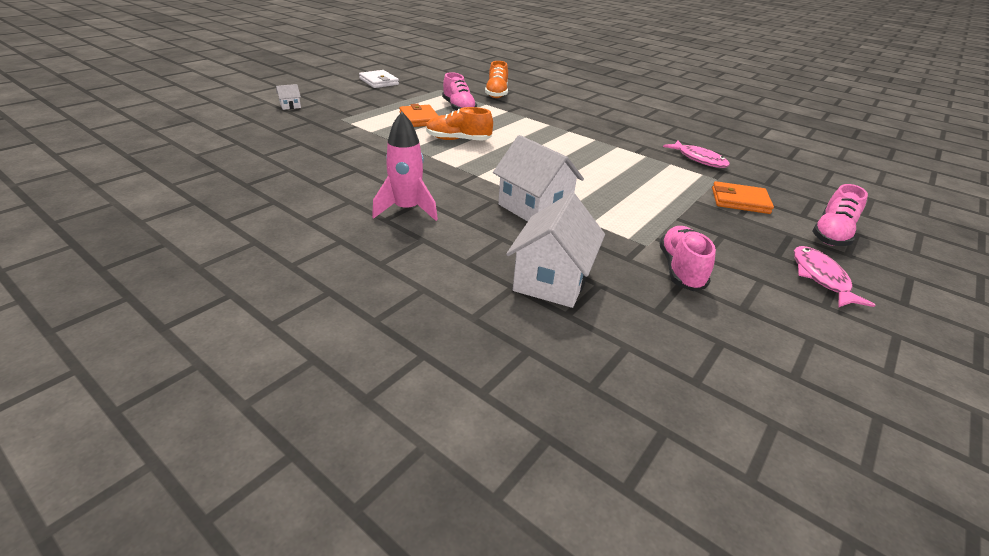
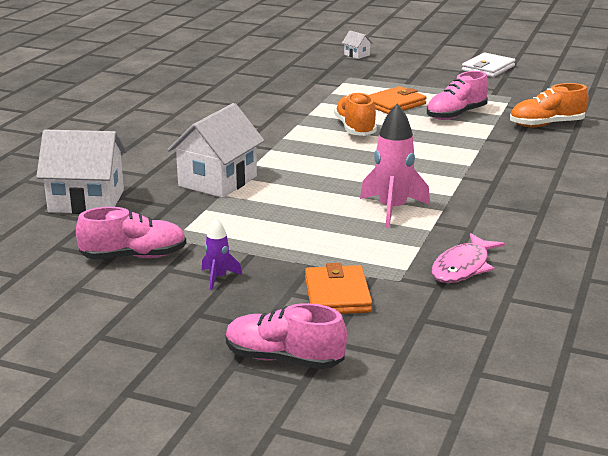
camera: 75 degrees right, 10 degrees down
pink rocket [372,112,438,221] -> pink rocket moved to [360,104,430,228]
pink fish [794,246,875,307] -> none
none -> purple rocket [202,218,242,290]

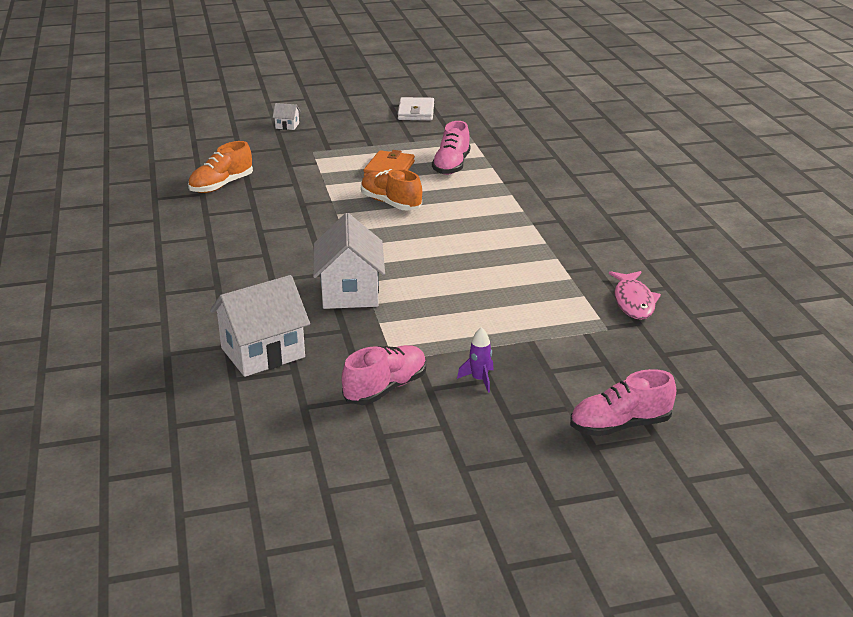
camera: 35 degrees left, 5 degrees up
orange wallet [305,263,372,314] -> none
pink rocket [360,104,430,228] -> none
orange shoe [510,83,589,127] -> orange shoe moved to [188,141,253,193]

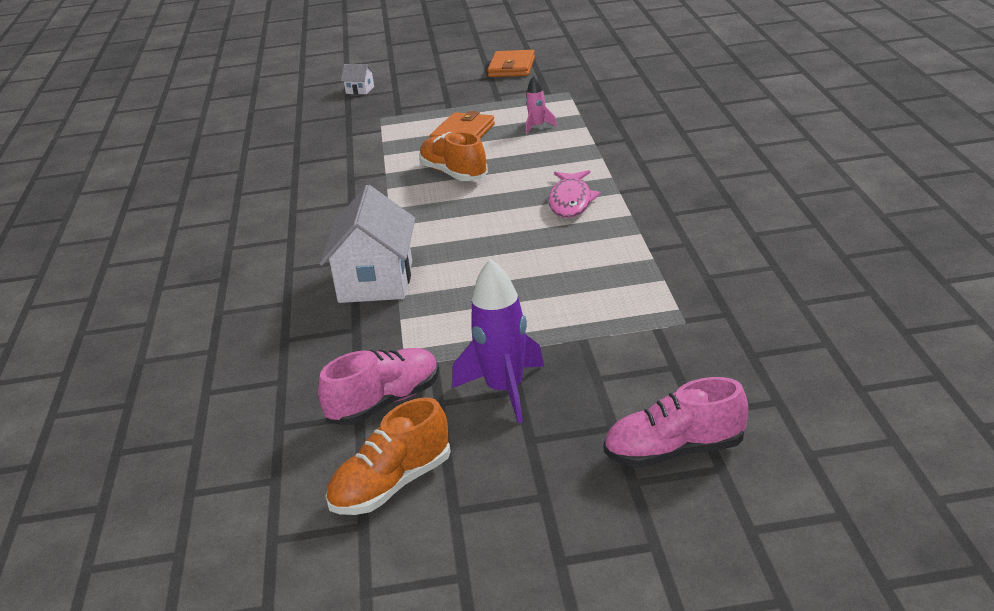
camera: 10 degrees right, 0 degrees up
orange shoe [188,141,253,193] -> orange shoe moved to [325,398,451,515]
white house [210,275,310,377] -> none
white wallet [398,97,434,120] -> orange wallet [487,50,535,77]
pink shoe [432,121,470,175] -> pink rocket [526,76,557,134]
purple rocket [457,327,494,393] -> purple rocket [453,259,544,423], size x1.89
pink fish [609,271,661,320] -> pink fish moved to [548,170,601,218]

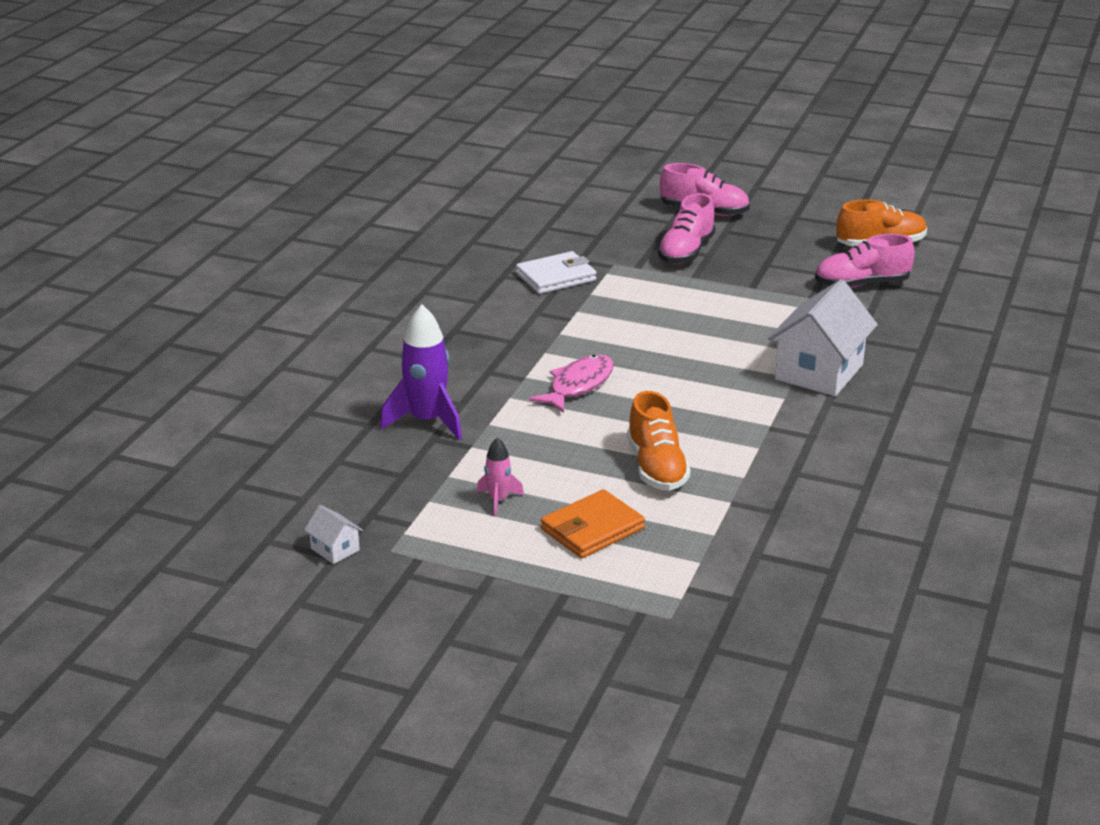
camera: 155 degrees left, 0 degrees up
white house [341,64,374,94] -> white house moved to [304,505,363,564]
purple rocket [453,259,544,423] -> purple rocket moved to [380,305,462,440]
orange wallet [487,50,535,77] -> none
none -> white wallet [516,251,597,294]
none -> pink shoe [658,193,716,264]

